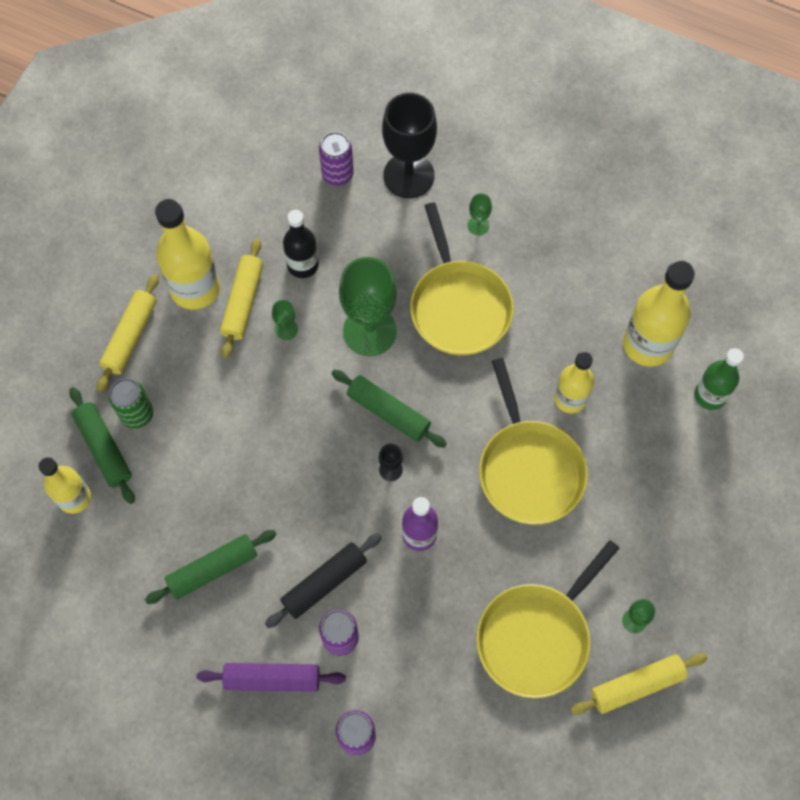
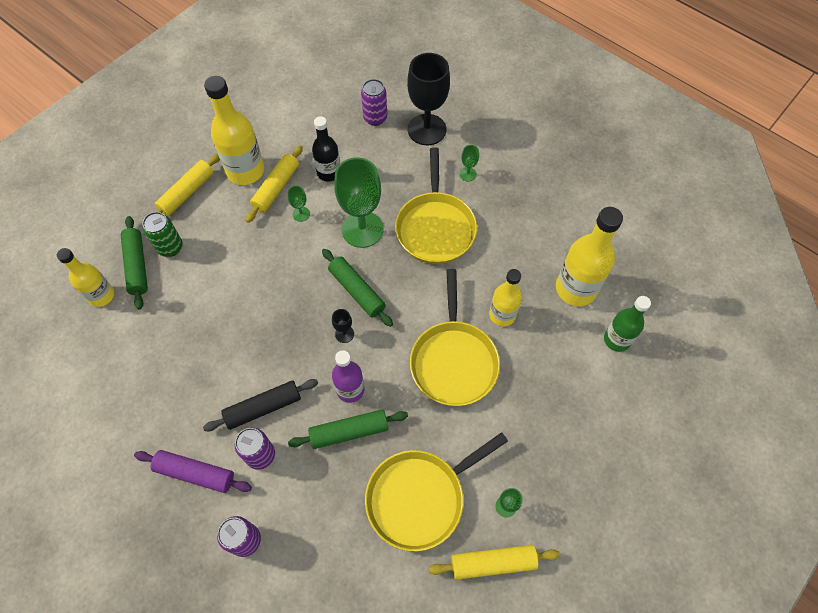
camera: 15 degrees right, 5 degrees down
green rolling pin [145,530,276,604] -> green rolling pin moved to [288,409,408,449]

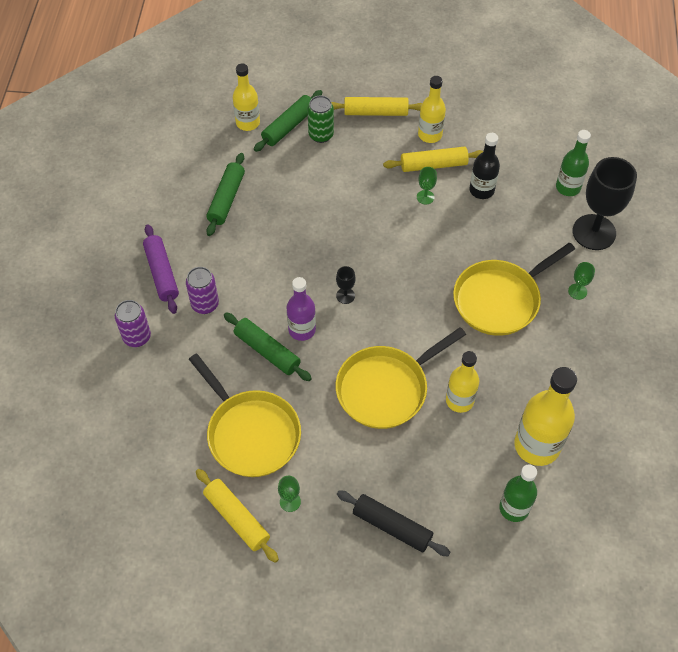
camera: 55 degrees right, 5 degrees down
black rolling pin [203,379,318,431] -> black rolling pin moved to [337,490,451,556]
yellow bottle [204,76,264,185] -> yellow bottle [418,76,446,143], size x0.63
green rolling pin [322,249,393,327] -> green rolling pin moved to [206,153,245,236]
green goblet [334,157,384,248] -> none
purple can [361,79,387,126] -> green bottle [556,130,591,196]
yellow pan [365,432,508,551] -> yellow pan turned 150 degrees counterclockwise [189,354,301,477]

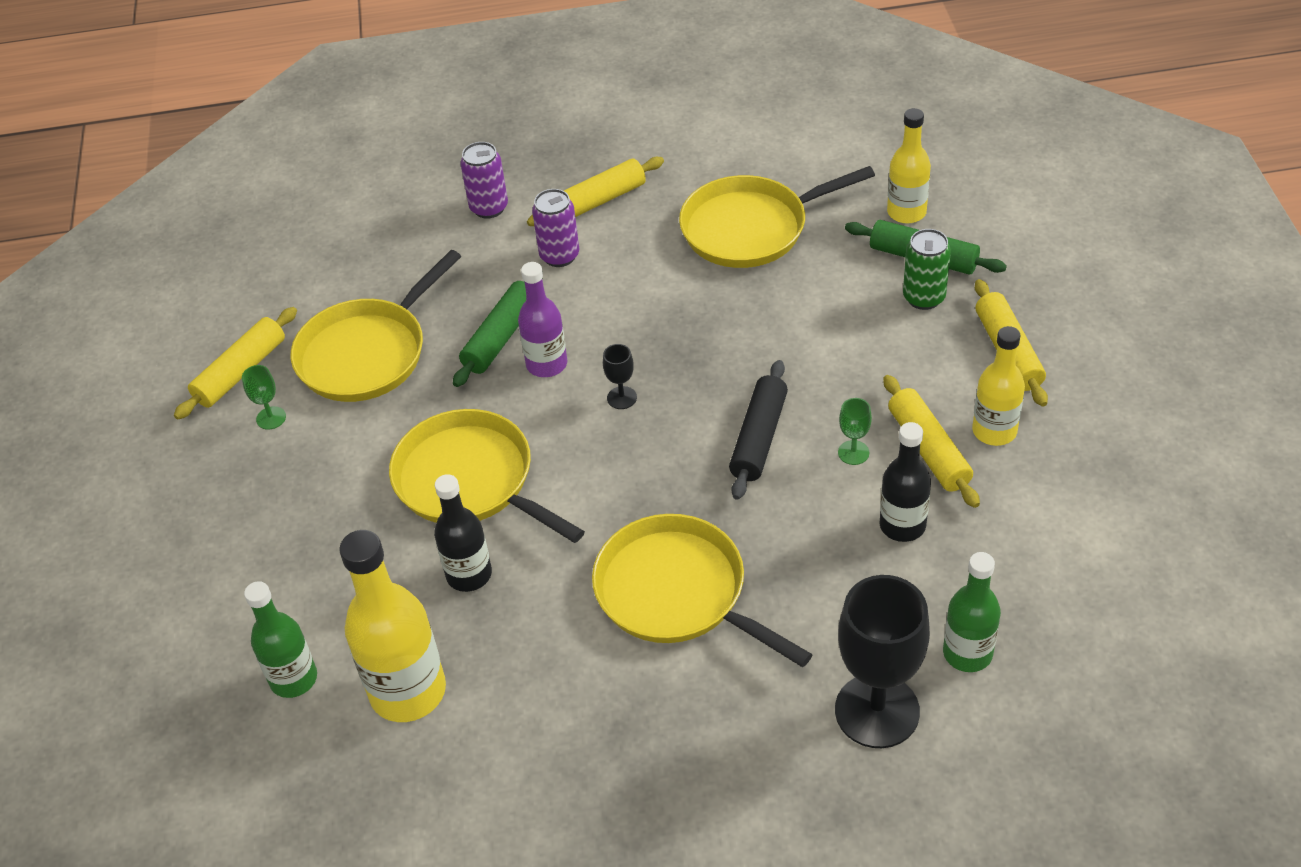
camera: 80 degrees right, 10 degrees down
purple rolling pin [143,224,179,314] -> yellow rolling pin [527,157,664,226]
green rolling pin [206,153,245,236] -> yellow pan [679,166,875,268]
black rolling pin [337,490,451,556] -> black rolling pin moved to [729,360,788,500]
yellow bottle [446,351,479,413] -> black bottle [434,474,492,592]
green goblet [568,262,595,300] -> none

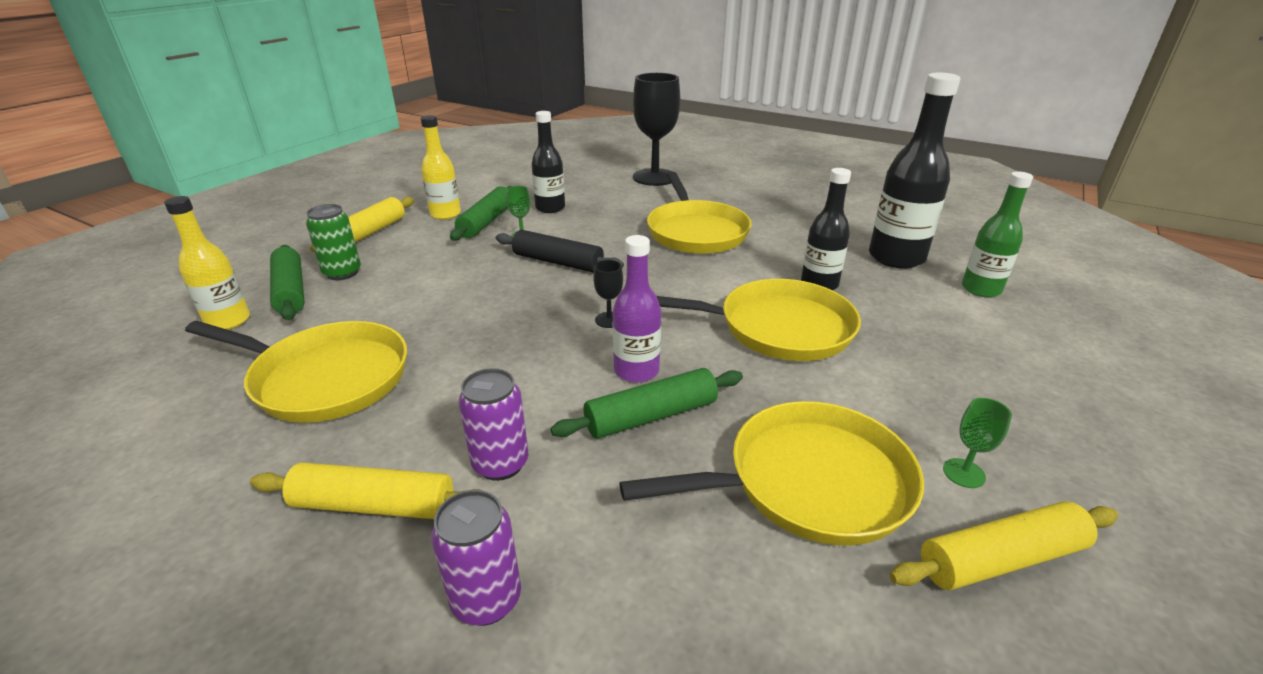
camera: 145 degrees left, 15 degrees down
yellow bottle [339,530,446,722] -> black bottle [869,73,961,269]
yellow pan [389,409,585,543] -> yellow pan turned 75 degrees counterclockwise [657,279,861,361]
black rolling pin [729,360,788,500] -> black rolling pin turned 60 degrees clockwise [496,230,624,273]
yellow rolling pin [884,375,980,508] -> green rolling pin [450,186,513,241]
green bottle [943,552,1001,672] -> none

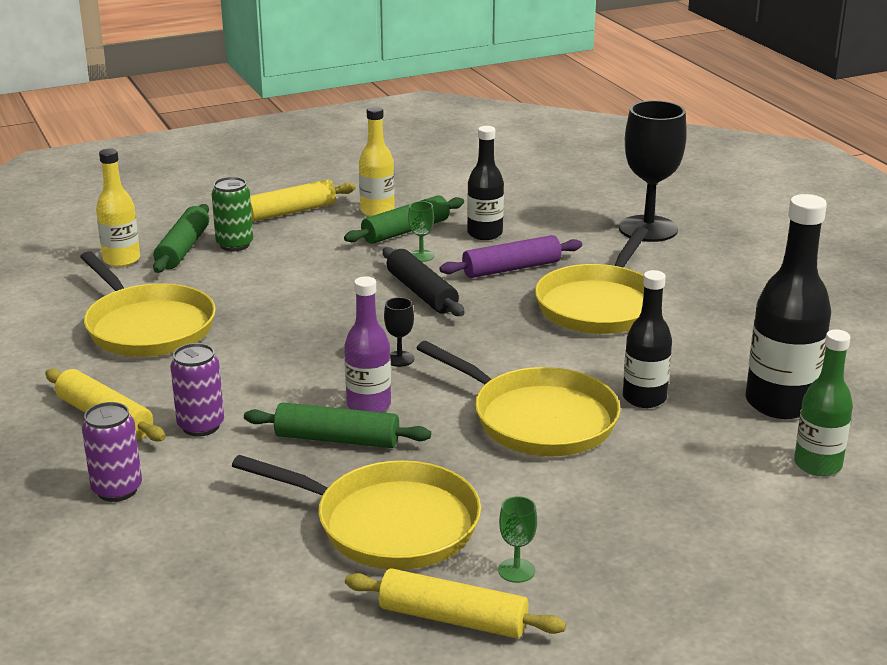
camera: 35 degrees right, 5 degrees down
none -> purple rolling pin [439,235,582,278]

